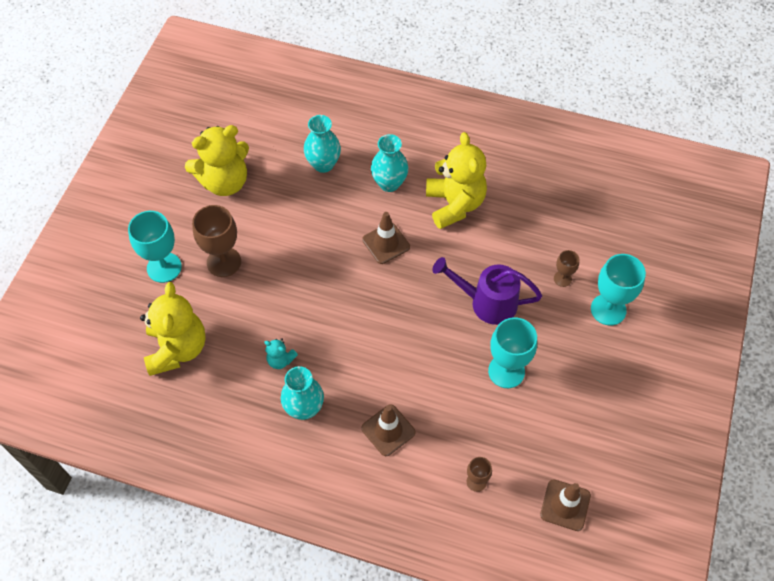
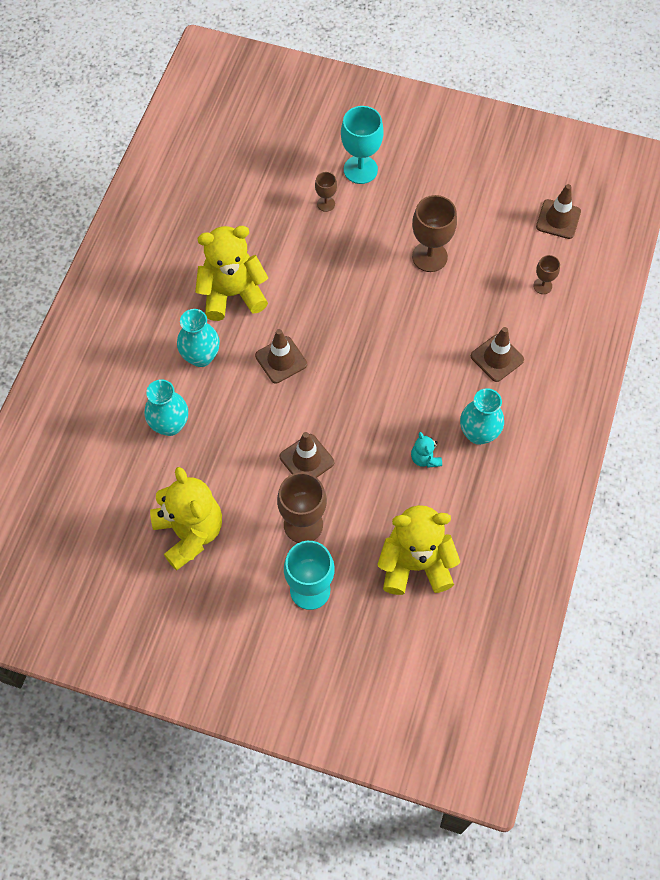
camera: 90 degrees left, 5 degrees up
turquoise teddy bear [264,338,298,369] -> turquoise teddy bear turned 135 degrees clockwise [411,432,442,468]
purple watering can [432,257,542,325] -> none
turquoise goblet [488,317,537,388] -> brown goblet [412,195,457,272]
none -> brown traffic cone [280,432,334,477]

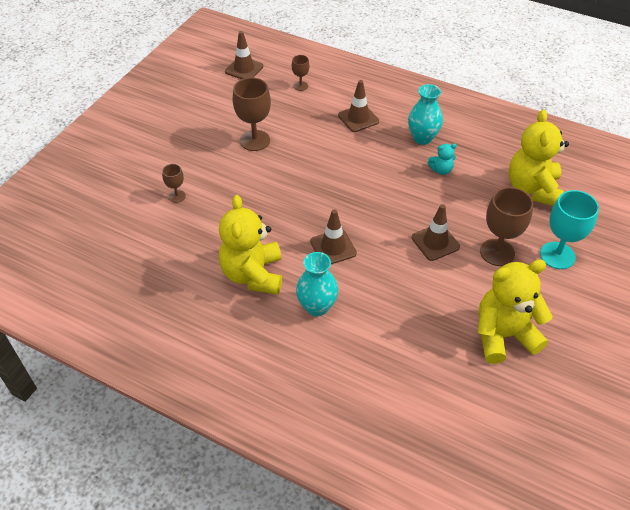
camera: 80 degrees left, 15 degrees down
turquoise vase [145,379,188,436] -> none
turquoise goblet [341,106,384,184] -> none

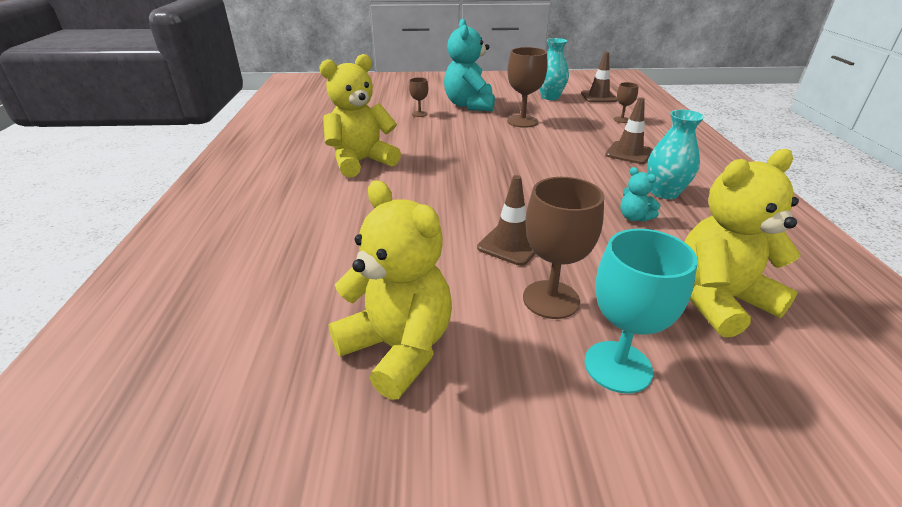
camera: 60 degrees right, 15 degrees down
turquoise vase [296,252,338,316] -> turquoise vase moved to [539,38,569,100]
brown traffic cone [310,209,357,264] -> none
none -> turquoise teddy bear [444,19,495,111]

